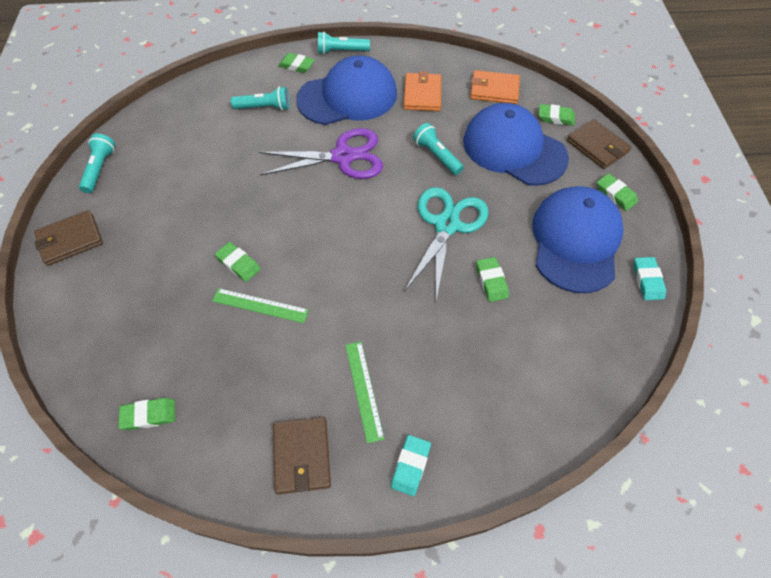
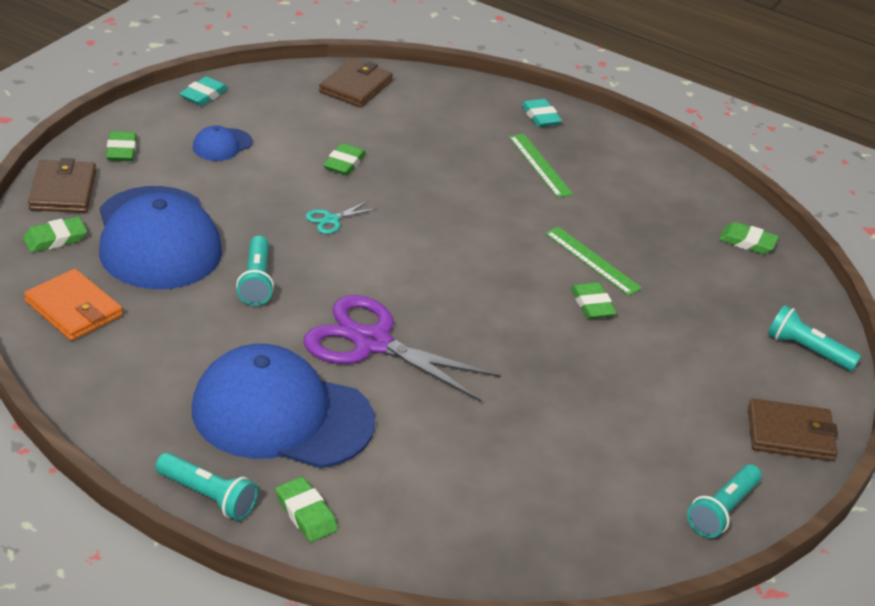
camera: 150 degrees left, 20 degrees down
turquoise flashlight [231,86,290,111] -> turquoise flashlight moved to [768,305,861,371]
brown wallet [273,417,331,494] -> brown wallet moved to [319,58,393,108]
green ruler [345,342,384,443] -> green ruler turned 45 degrees counterclockwise [509,134,573,198]
turquoise eraser [391,435,431,496] -> turquoise eraser turned 75 degrees counterclockwise [521,99,562,127]
orange wallet [404,71,441,111] -> none
turquoise scissors [404,187,489,300] -> turquoise scissors [306,201,378,234], size x0.42
blue cap [532,186,624,293] -> blue cap [193,125,252,161], size x0.42
green eraser [538,104,575,126] -> green eraser turned 75 degrees counterclockwise [23,217,87,252]

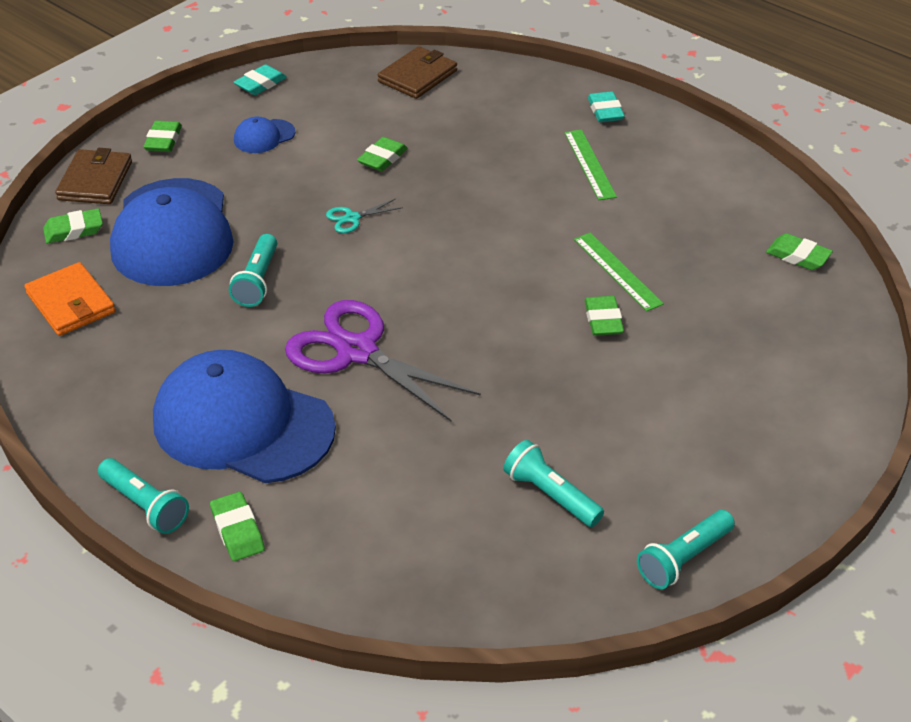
camera: 15 degrees right, 5 degrees up
brown wallet [748,398,838,461] -> none
turquoise flashlight [768,305,861,371] -> turquoise flashlight moved to [503,440,604,527]

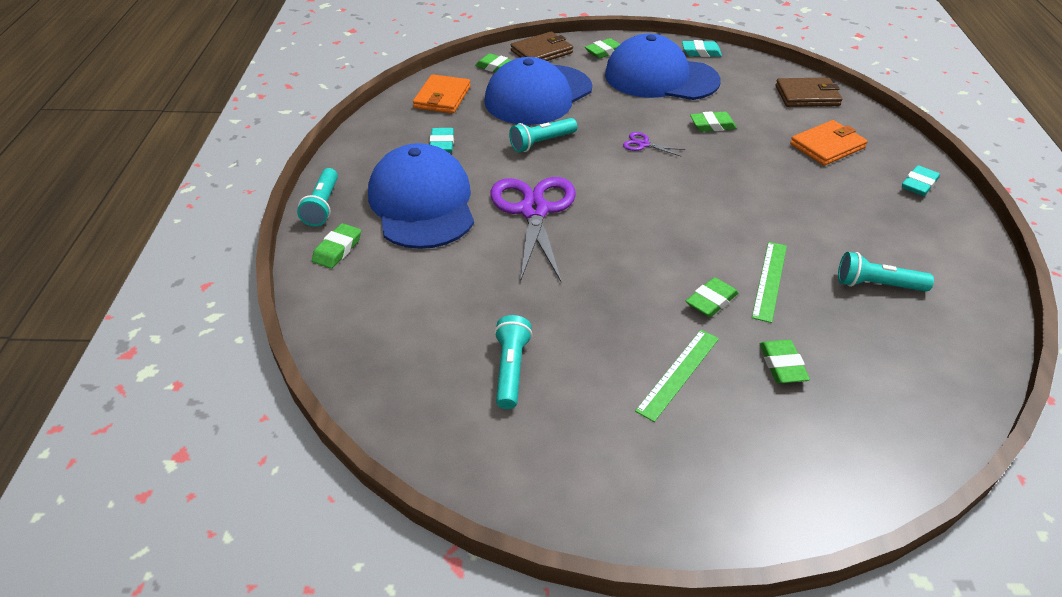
camera: 50 degrees right, 0 degrees up
blue cap [234,117,295,153] -> blue cap [605,34,721,100], size x2.38
turquoise scissors [326,199,403,233] -> purple scissors [623,132,685,156]
green ruler [564,130,617,200] -> green ruler moved to [635,330,719,422]
turquoise flashlight [637,510,735,589] -> turquoise flashlight moved to [838,252,934,292]
green eraser [766,233,833,270] -> green eraser moved to [759,340,810,383]
none -> turquoise eraser [429,128,454,153]
none -> orange wallet [790,120,868,166]

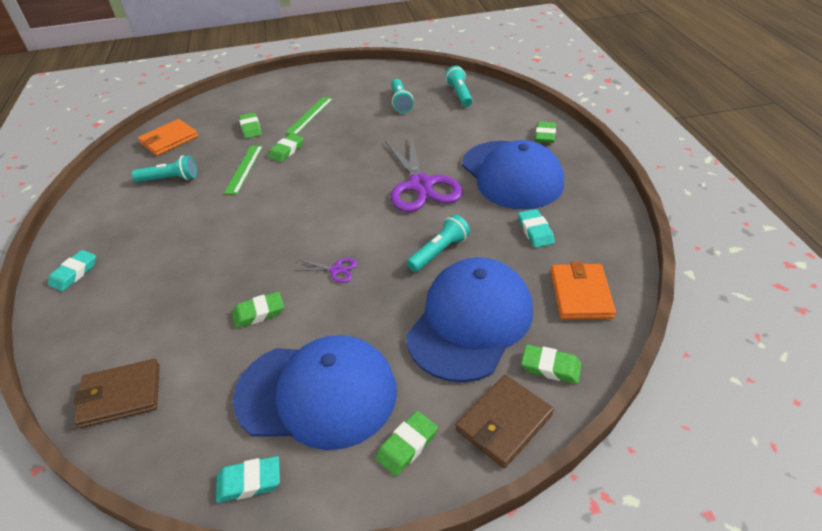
camera: 170 degrees right, 0 degrees up
turquoise flashlight [297,168,338,226] -> turquoise flashlight moved to [445,66,473,107]
orange wallet [790,120,868,166] -> orange wallet moved to [138,119,198,156]

